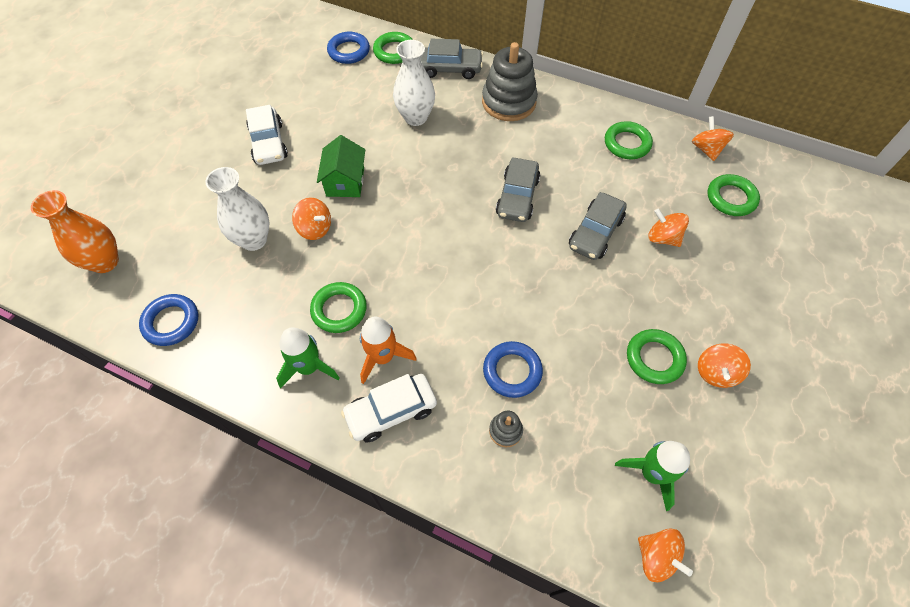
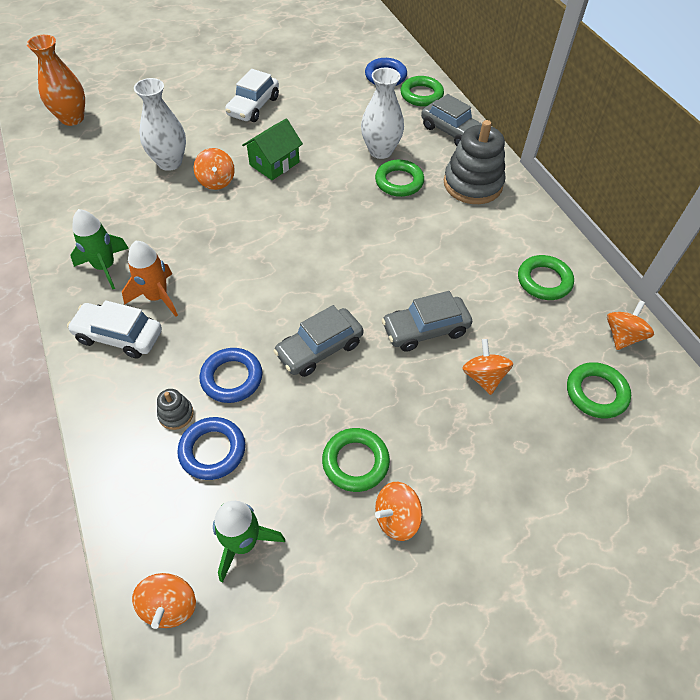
camera: 40 degrees right, 5 degrees down
blue ring [139,294,198,346] -> blue ring moved to [177,417,245,480]
green ring [310,282,367,333] -> green ring moved to [375,160,424,197]
grey car [496,158,540,222] -> grey car moved to [274,305,363,377]

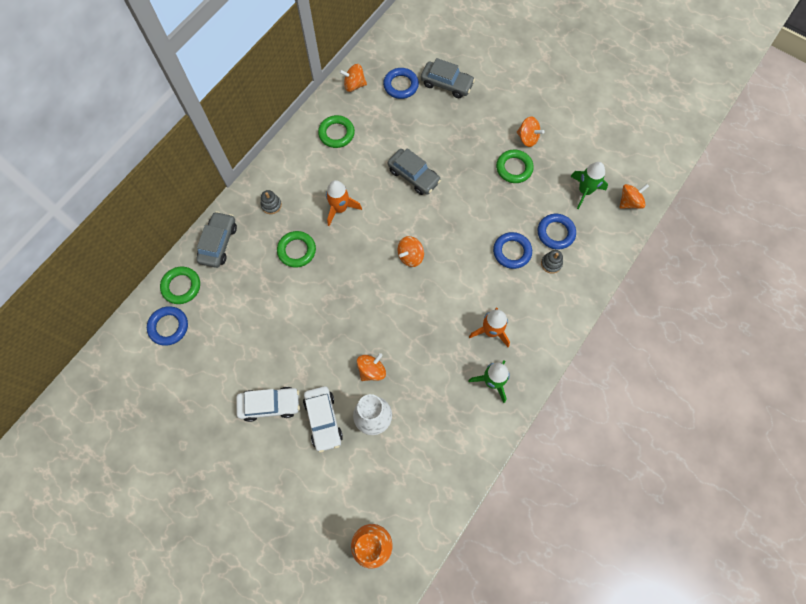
camera: 120 degrees left, 15 degrees up
white car [67,300,162,359] -> white car moved to [303,386,343,453]
green house [242,118,303,180] -> none
grey car [274,305,363,377] -> grey car moved to [421,58,475,98]
white vase [361,67,404,159] -> none
grey stacking toy [444,120,505,204] -> grey stacking toy [261,190,282,214], size x0.45
orange spinning top [462,339,513,395] -> orange spinning top moved to [398,236,424,267]
green ring [567,362,631,419] -> blue ring [383,68,419,99]
none -> orange rocket [326,180,362,226]

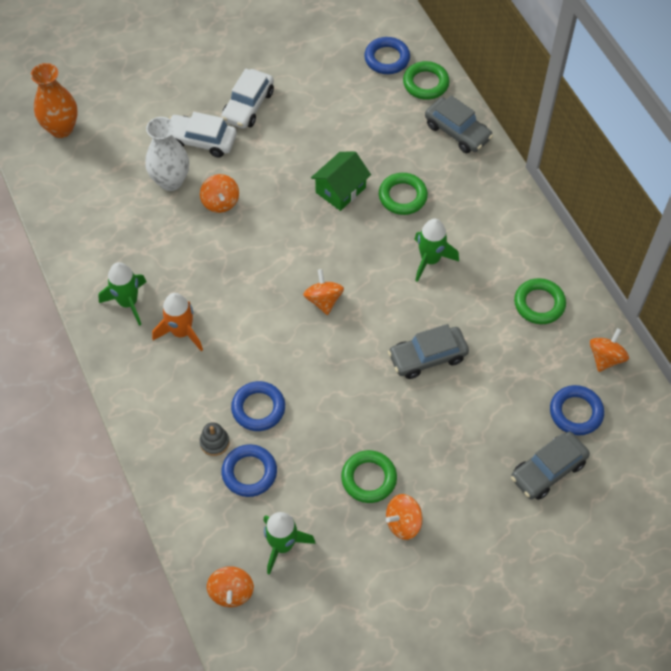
camera: 120 degrees right, 10 degrees down
grey stacking toy [261,190,282,214] -> none
orange rocket [326,180,362,226] -> green rocket [414,219,459,282]
none -> green house [311,151,371,211]

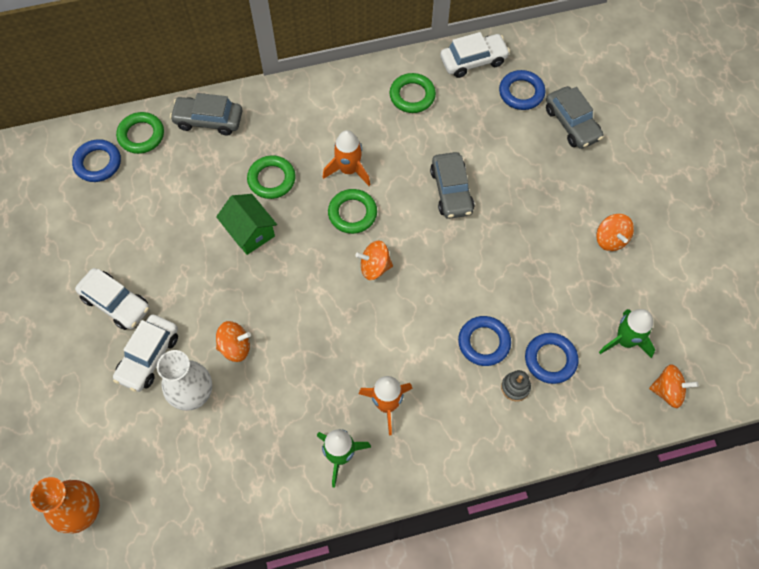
camera: 80 degrees left, 5 degrees up
green ring [341,450,397,503] -> green ring moved to [328,189,377,234]
green rocket [414,219,459,282] -> orange rocket [323,130,370,186]
grey car [425,95,493,153] -> grey car turned 135 degrees counterclockwise [170,93,242,136]
orange spinning top [590,328,629,372] -> white car [440,32,510,78]

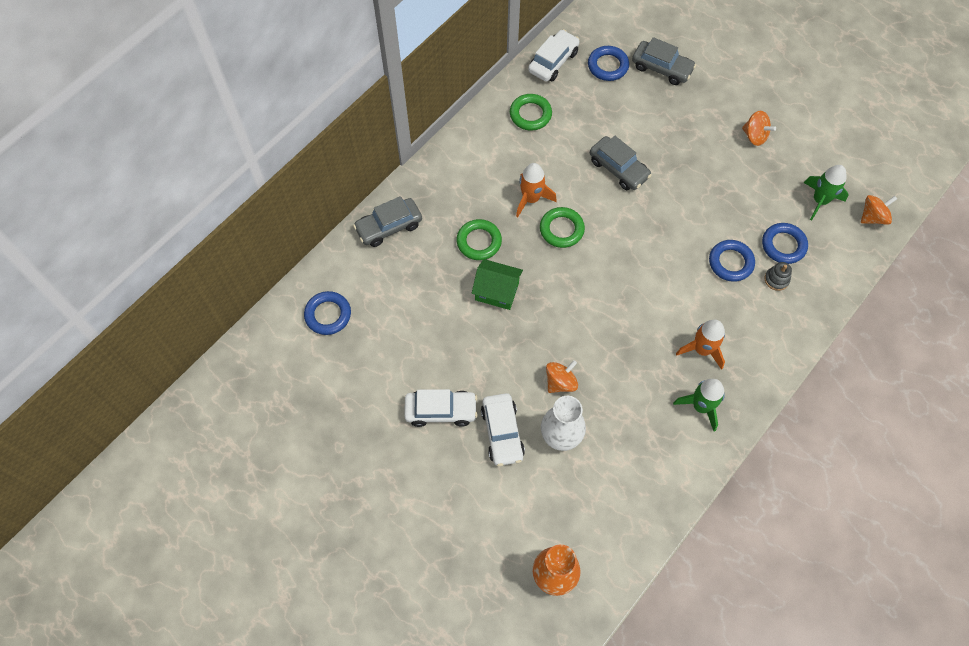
camera: 35 degrees left, 0 degrees up
green ring [116,112,164,154] -> none
orange spinning top [355,241,393,280] -> none

